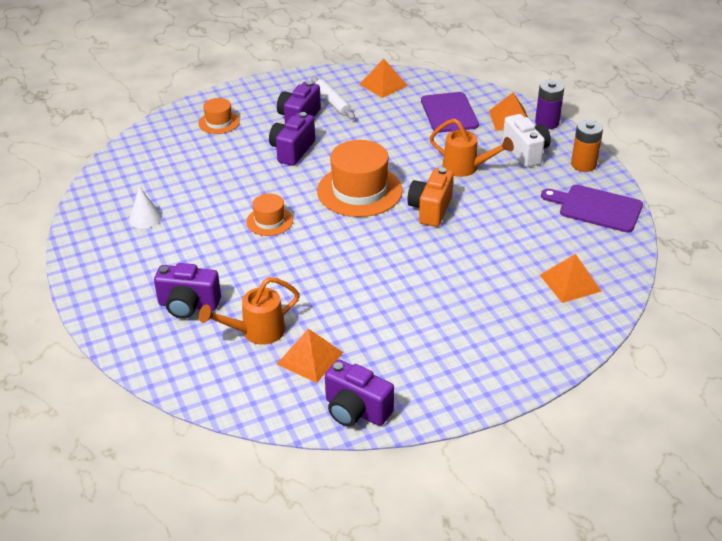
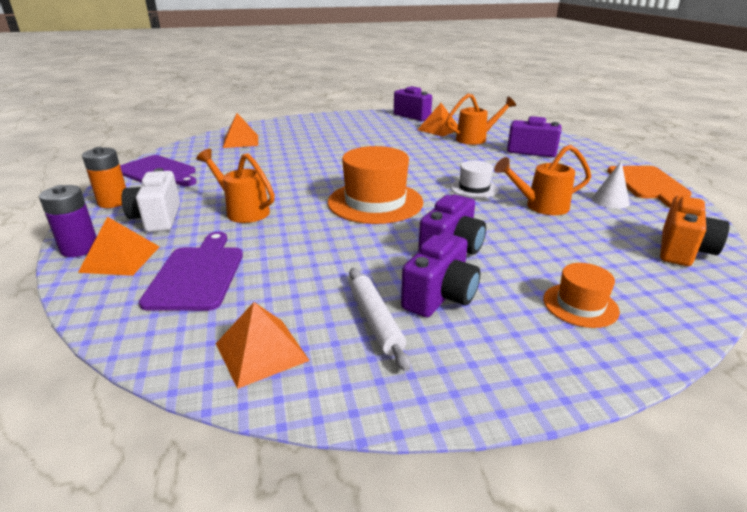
camera: 170 degrees left, 10 degrees down
orange hat [246,194,293,236] -> white hat [450,161,499,198]
orange camera [407,167,454,227] -> orange camera moved to [660,196,730,266]
none -> orange watering can [494,145,591,215]
none -> orange cutting board [607,166,692,208]

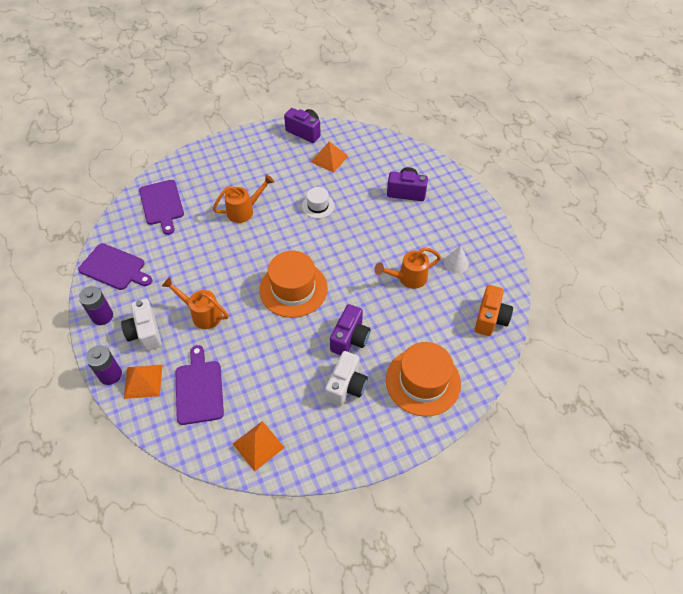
camera: 10 degrees left, 25 degrees up
orange battery [82,147,126,208] -> purple battery [79,286,113,325]
orange pyramid [223,113,258,148] -> purple cutting board [139,180,184,235]
white rolling pin [349,268,411,371] -> none
purple camera [401,232,480,317] -> white camera [325,351,368,406]
orange watering can [446,94,516,145] -> orange watering can moved to [213,174,274,223]
white hat [450,161,499,198] -> white hat moved to [302,187,334,219]
orange hat [543,263,620,328] -> orange hat [386,342,461,417], size x1.89
orange cutting board [607,166,692,208] -> none

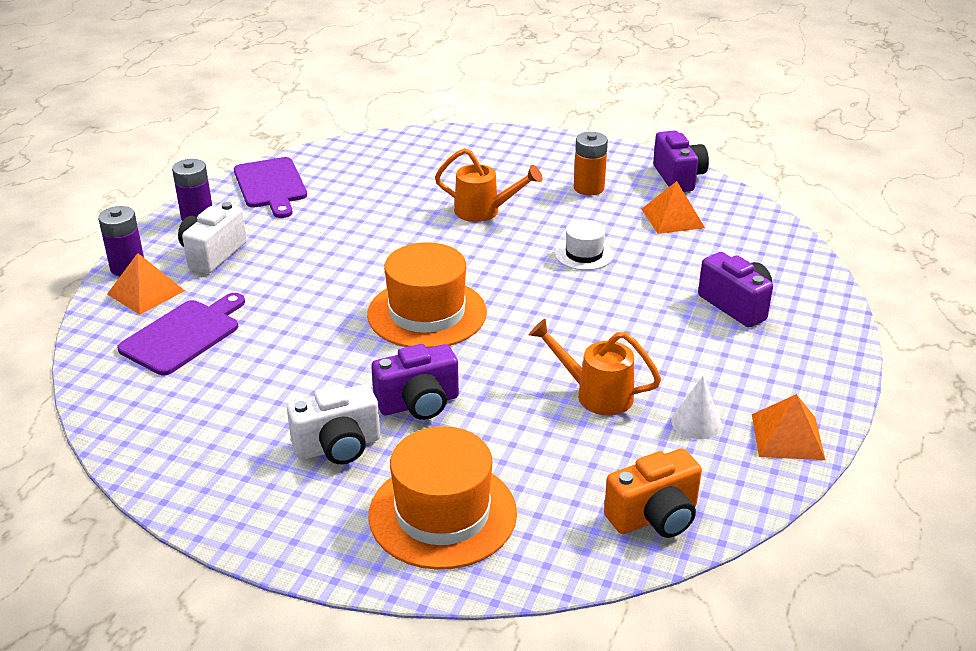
camera: 45 degrees right, 20 degrees down
purple cutting board [139,180,184,235] -> none
orange watering can [162,277,229,329] -> none
orange pyramid [233,421,285,471] -> orange pyramid moved to [752,394,825,460]
none -> orange battery [574,132,608,195]

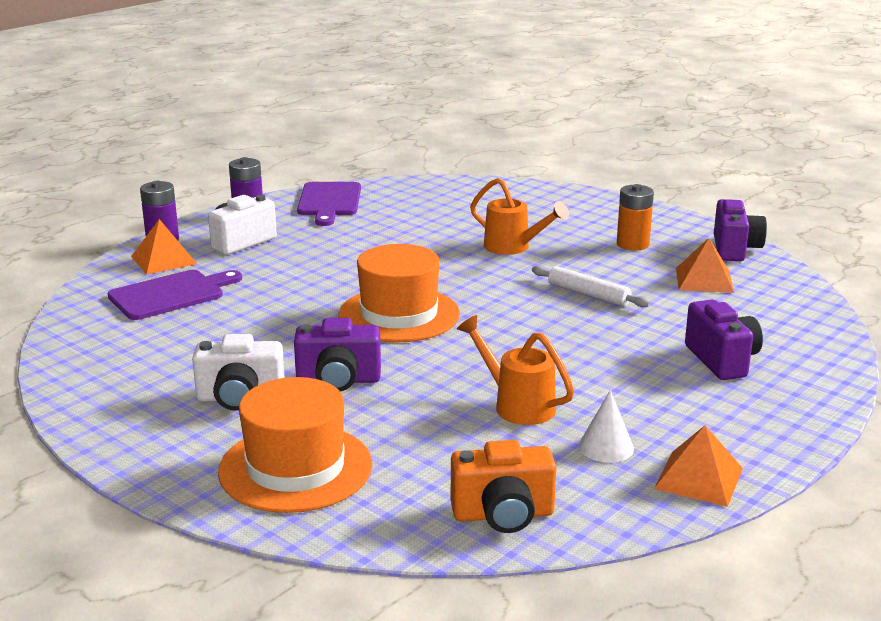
camera: 20 degrees right, 10 degrees down
white hat [555,220,614,270] -> white rolling pin [532,266,650,308]

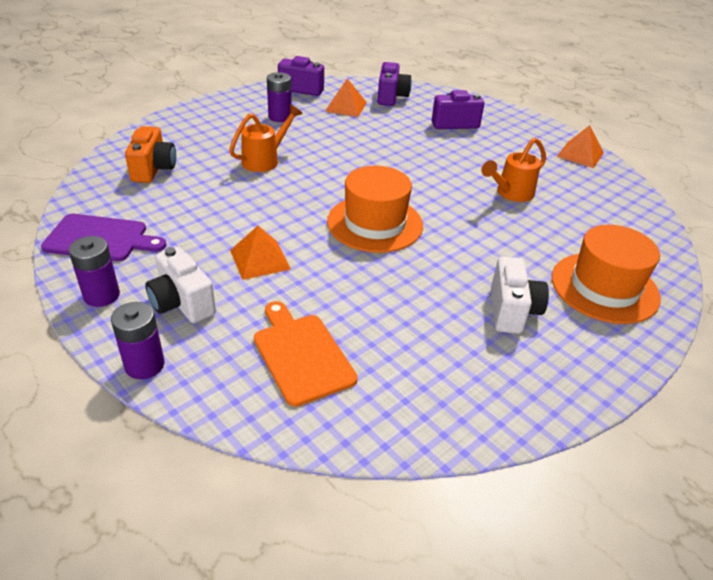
camera: 85 degrees left, 15 degrees up
purple cutting board [108,270,242,320] -> orange cutting board [254,301,358,407]
orange pyramid [131,219,197,275] -> orange pyramid moved to [230,226,291,280]
purple camera [294,318,381,391] -> purple camera moved to [378,62,412,106]
orange camera [451,440,556,533] -> orange camera moved to [125,126,176,183]
white rolling pin [532,266,650,308] -> none
white cone [579,390,634,463] -> none
orange battery [617,184,654,251] -> purple battery [267,72,292,122]

